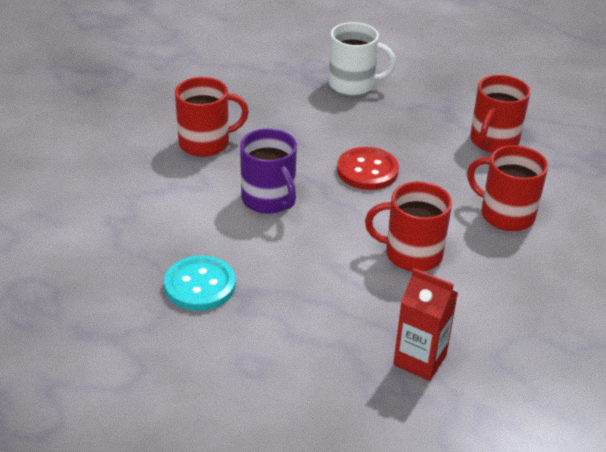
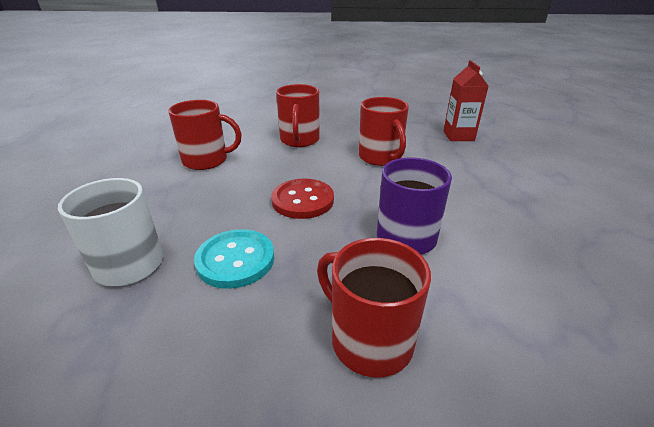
camera: 120 degrees left, 5 degrees down
turquoise button [164,255,236,311] -> turquoise button moved to [194,229,274,289]

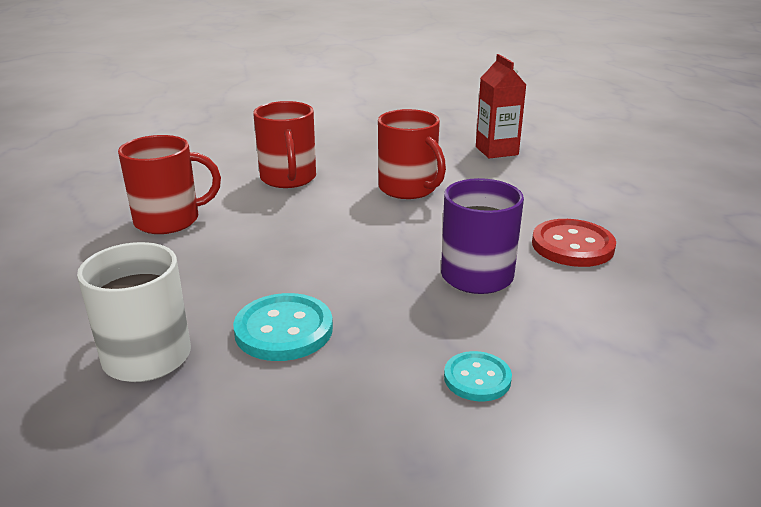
camera: 15 degrees left, 5 degrees down
red button [271,179,334,219] -> red button moved to [532,219,616,267]
red mug [317,238,431,378] -> turquoise button [444,351,512,401]

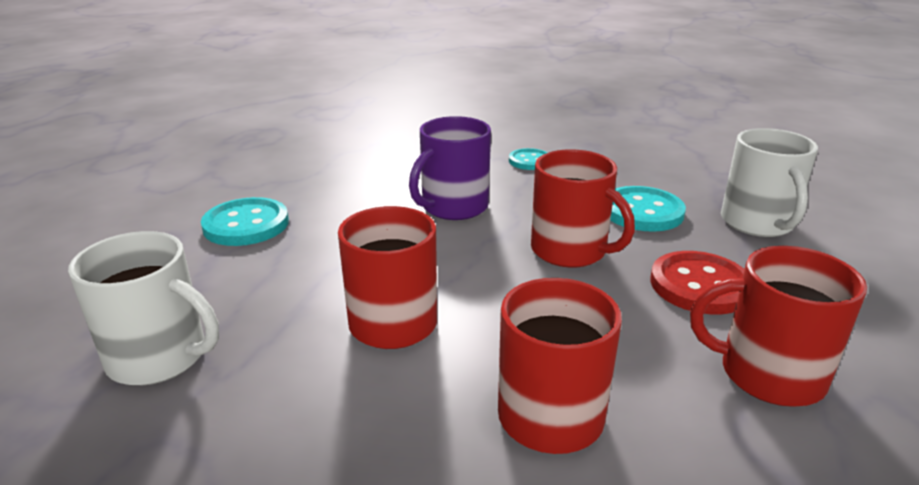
camera: 150 degrees left, 0 degrees up
red carton [476,54,526,158] -> white mug [68,231,219,385]
red button [532,219,616,267] -> red button moved to [651,251,744,315]
none -> turquoise button [201,197,289,246]
none -> red mug [531,149,635,268]

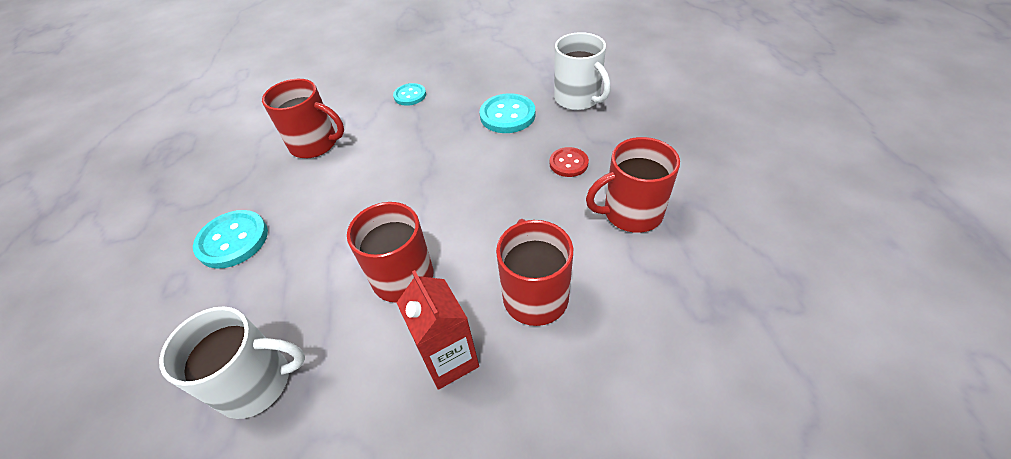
camera: 25 degrees left, 20 degrees up
purple mug [409,116,491,220] -> none
red mug [531,149,635,268] -> red mug moved to [262,79,344,158]
red button [651,251,744,315] -> red button [549,147,589,177], size x0.62
none -> red carton [397,270,479,390]

